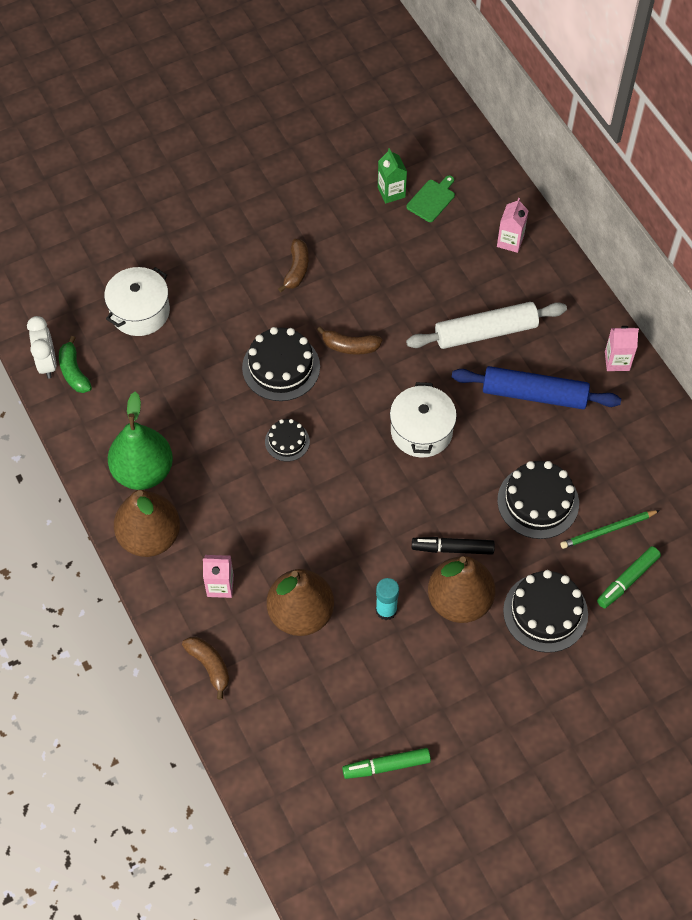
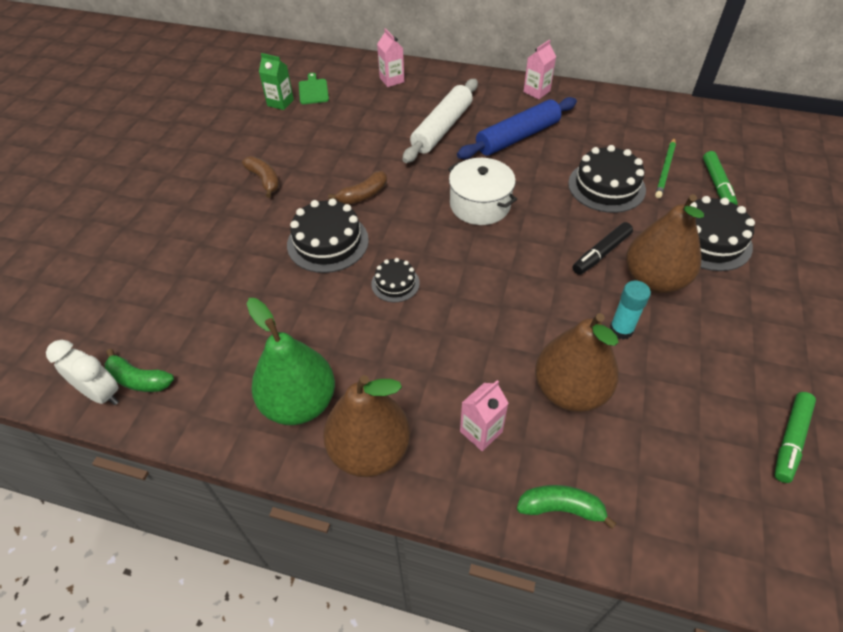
camera: 45 degrees left, 10 degrees down
white pot [104,267,170,336] -> none
brown banana [182,637,229,700] -> green banana [517,485,617,529]

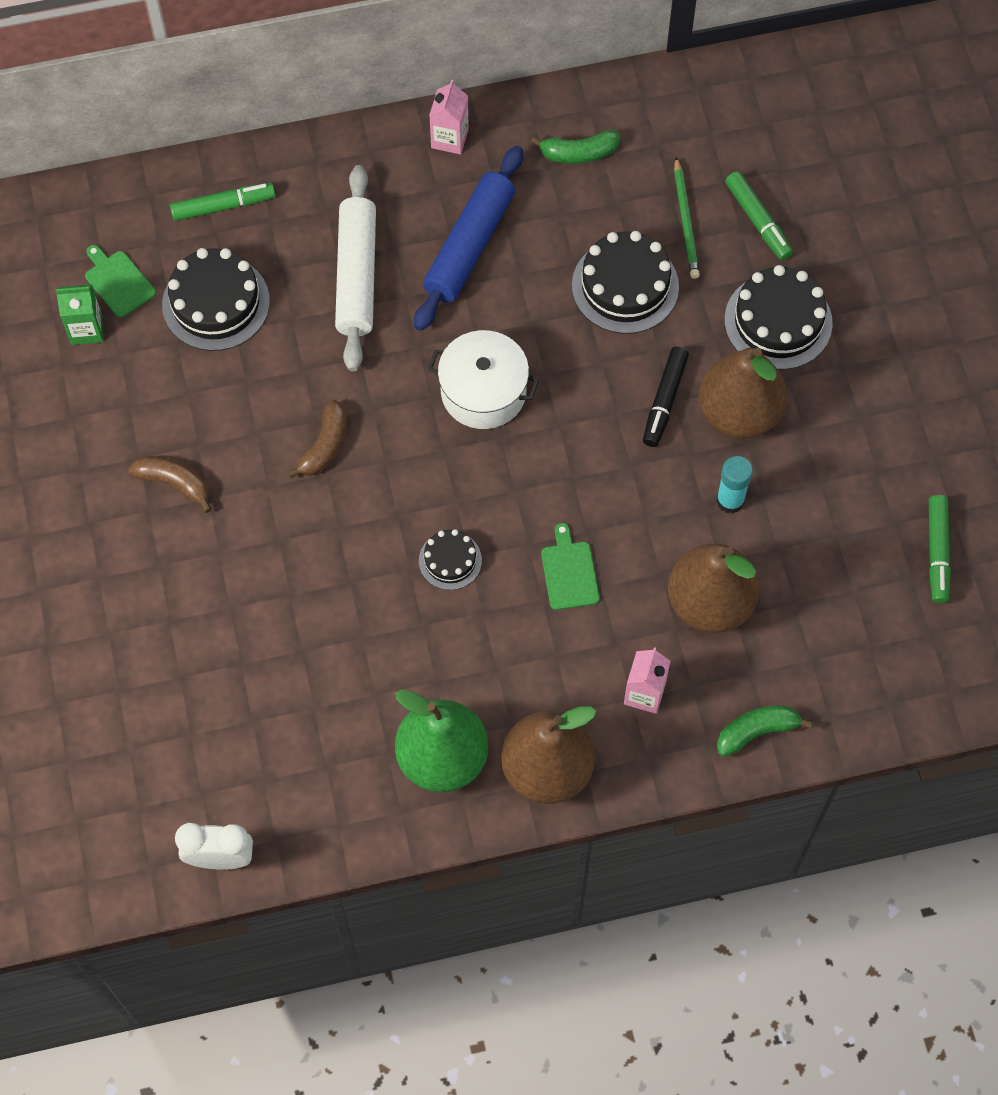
camera: 30 degrees left, 15 degrees up
green banana [105,349,174,392] -> green banana moved to [531,130,620,164]
black cake [287,198,369,273] -> black cake moved to [162,248,270,351]
pink carton [377,28,404,87] -> green marker [170,183,275,221]
none -> green cutting board [541,523,600,610]

